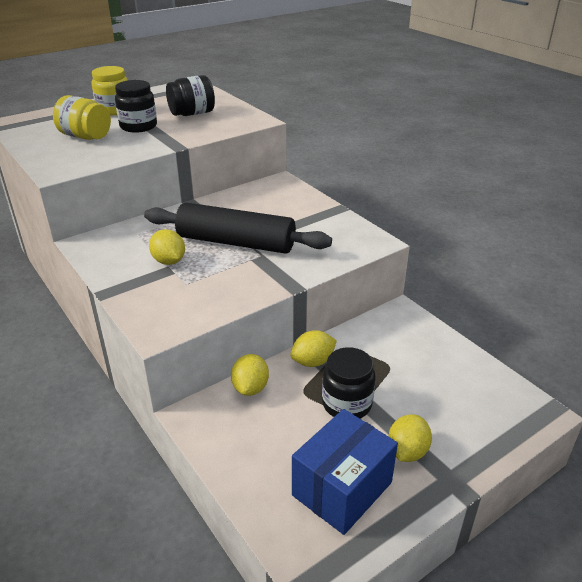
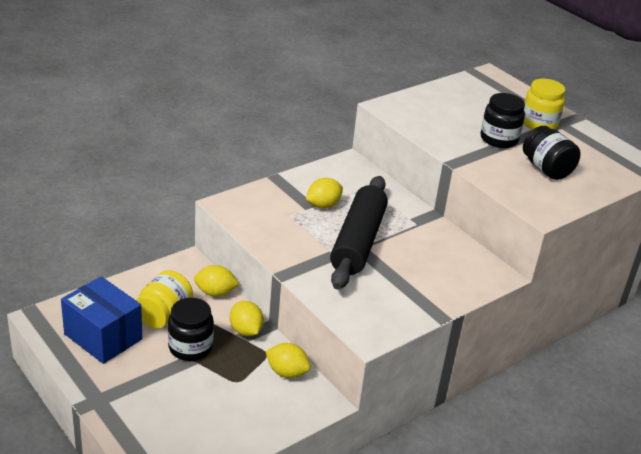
camera: 85 degrees right, 0 degrees up
yellow jar [53,95,111,140] -> yellow jar moved to [136,270,193,329]
yellow lemon [388,414,432,462] -> yellow lemon moved to [265,343,311,378]

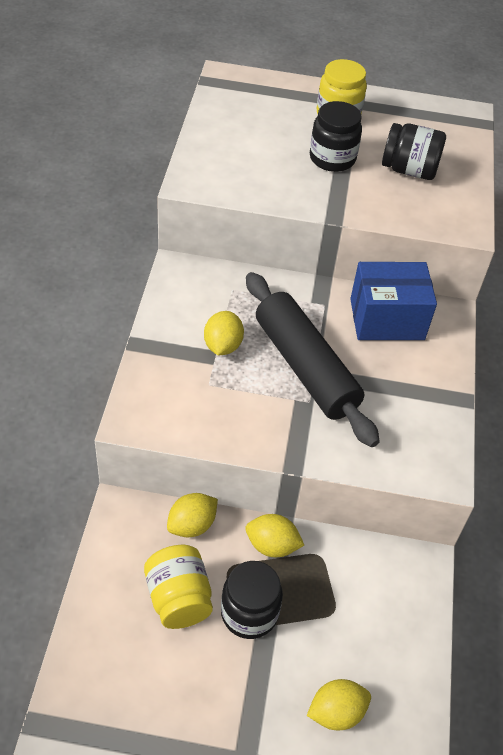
camera: 45 degrees left, 15 degrees up
blue box [61,276,142,364] -> blue box moved to [350,262,437,340]
yellow lemon [265,343,311,378] -> yellow lemon moved to [307,679,371,731]

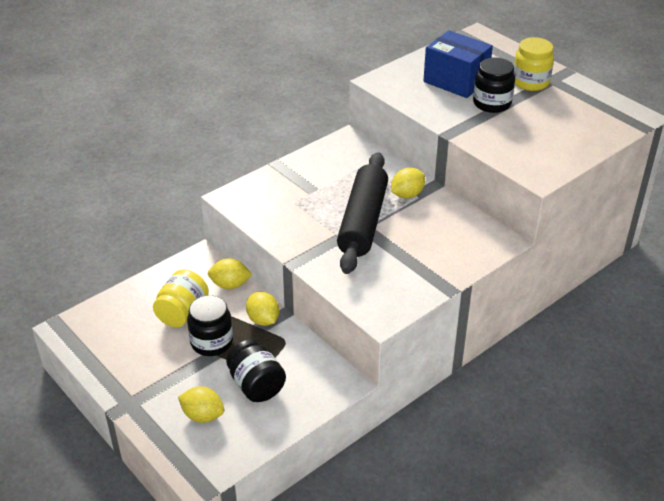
camera: 45 degrees right, 10 degrees down
yellow lemon [204,311,244,355] -> yellow lemon moved to [391,167,425,199]
blue box [350,262,437,340] -> blue box moved to [423,30,493,98]
black jar [382,123,446,180] -> black jar moved to [226,340,286,402]

